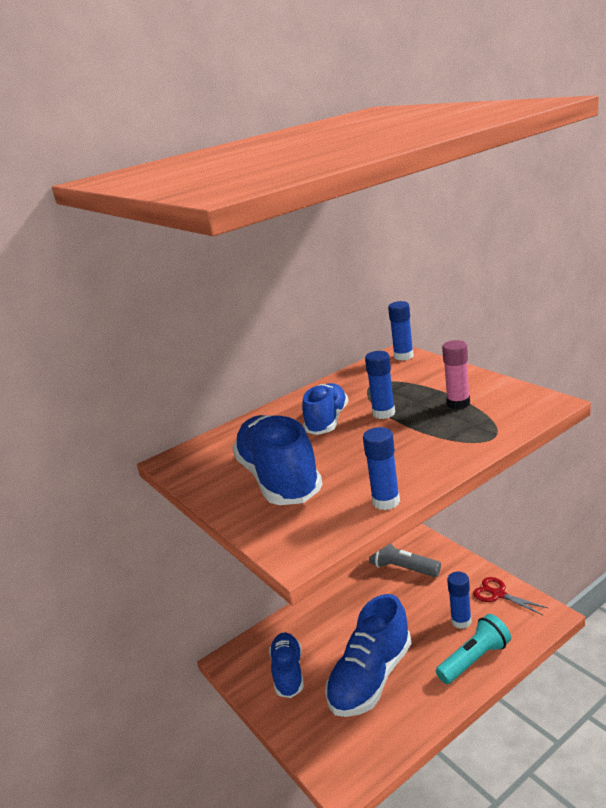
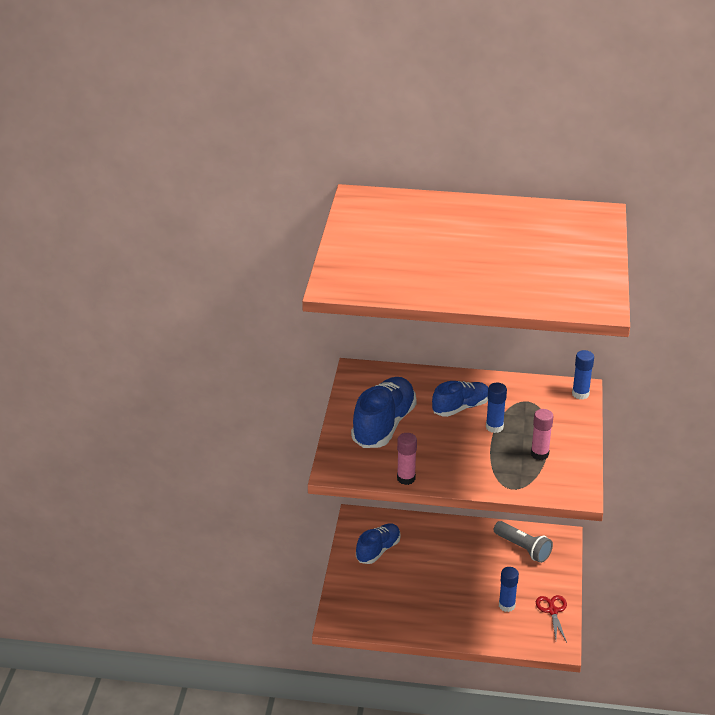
camera: 40 degrees right, 10 degrees up
blue shoe [325,594,411,717] -> none
blue glue stick [363,427,400,510] -> pink glue stick [397,433,417,485]
grey flashlight [369,543,441,577] -> grey flashlight turned 150 degrees clockwise [494,521,553,563]
turquoise flashlight [436,614,511,684] -> none

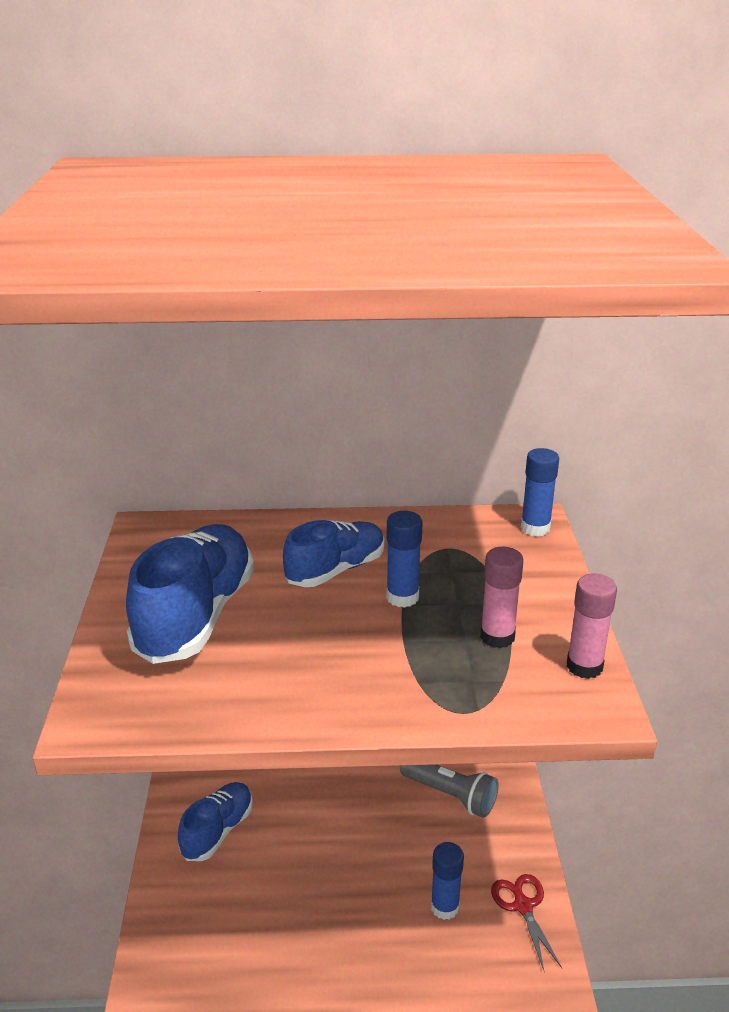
camera: 10 degrees left, 5 degrees down
pink glue stick [397,433,417,485] -> pink glue stick moved to [567,573,617,679]

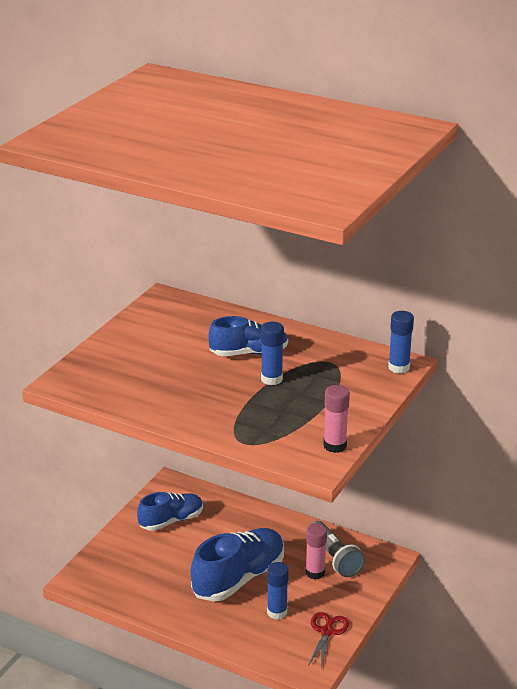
camera: 30 degrees right, 0 degrees up
blue shoe [126,524,254,664] -> blue shoe moved to [191,528,284,602]
pink glue stick [480,547,524,648] -> pink glue stick moved to [305,524,327,579]

